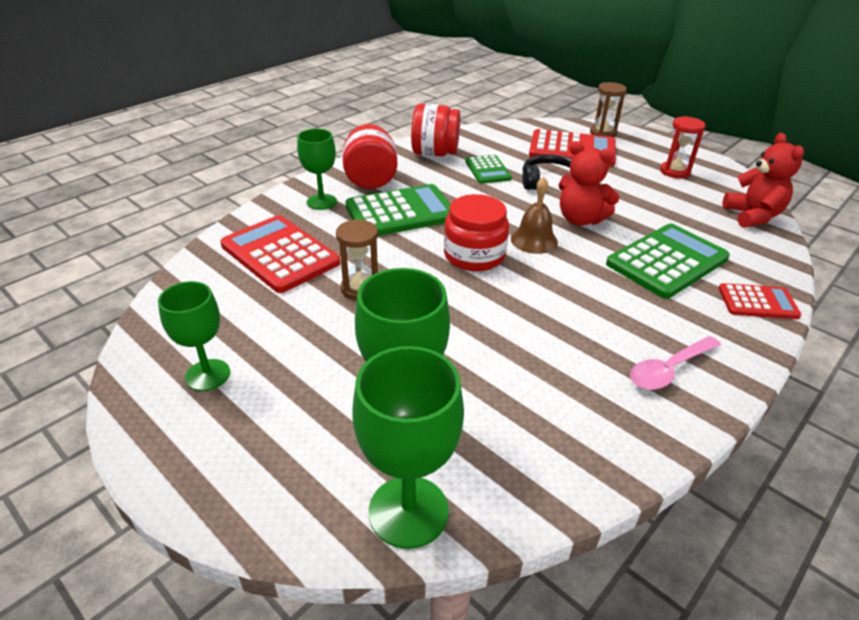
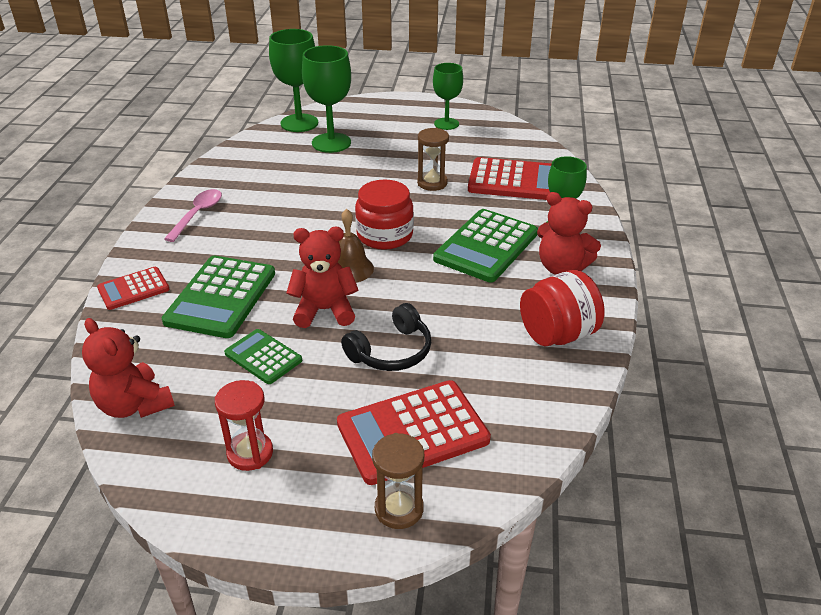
camera: 145 degrees right, 0 degrees up
red jar [343,124,397,189] -> red teddy bear [537,192,601,275]
green calculator [465,155,512,184] -> green calculator moved to [224,329,302,384]

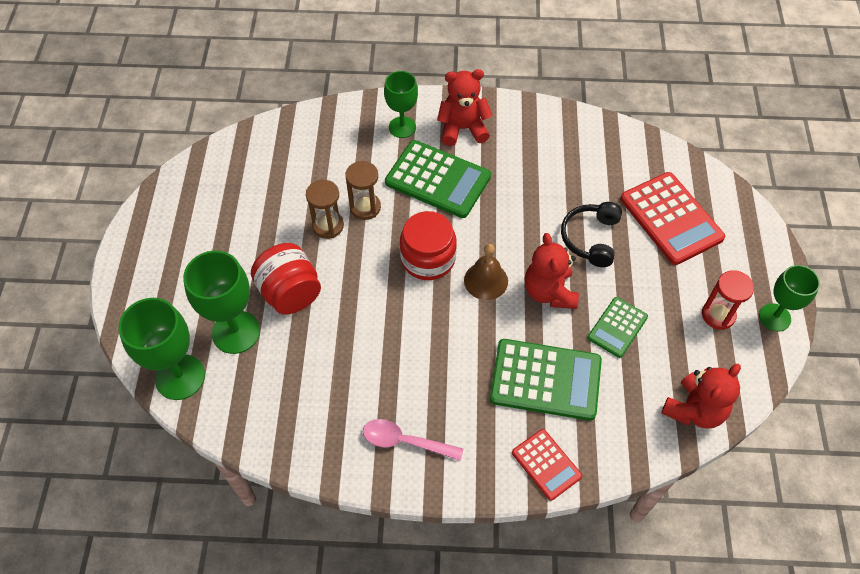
camera: 95 degrees left, 20 degrees up
black headphones [341,303,431,371] -> black headphones turned 120 degrees counterclockwise [561,202,622,267]
brown hourglass [372,433,424,529] -> brown hourglass moved to [345,161,381,220]
green goblet [433,63,463,130] -> green goblet moved to [759,265,820,331]
red calculator [468,157,552,200] -> none
red jar [520,270,605,346] -> red jar moved to [251,243,321,315]
red teddy bear [537,192,601,275] -> red teddy bear turned 120 degrees counterclockwise [437,69,493,146]

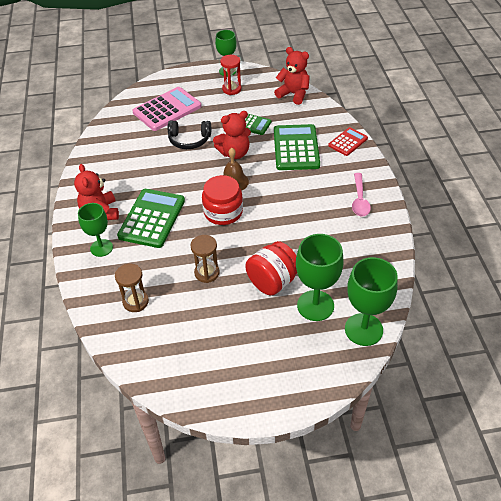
camera: 100 degrees left, 10 degrees down
brown hourglass [345,161,381,220] -> brown hourglass moved to [115,264,149,312]
red calculator [620,172,725,265] -> pink calculator [133,87,202,131]

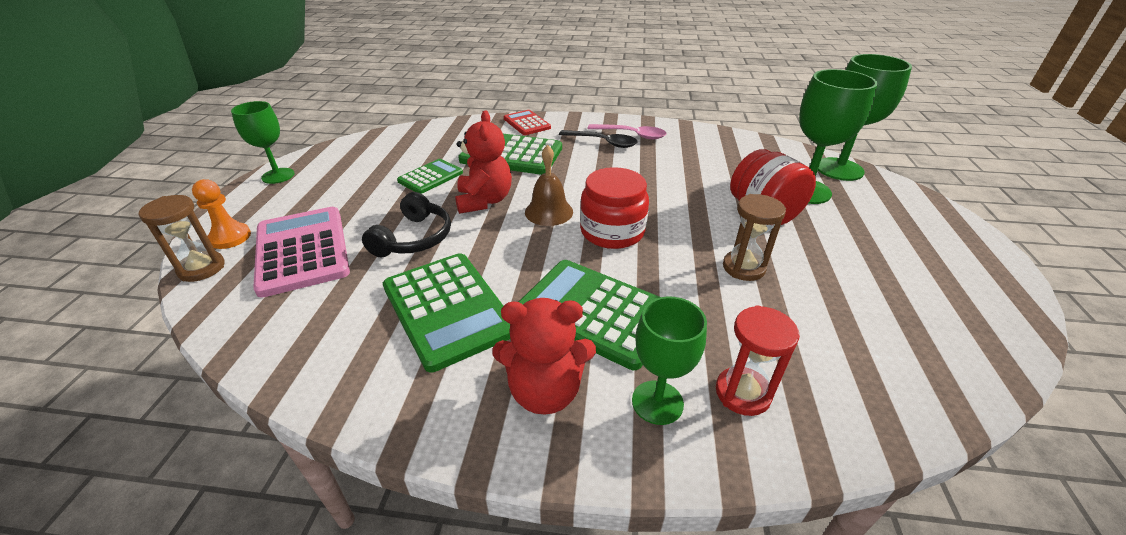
camera: 75 degrees left, 10 degrees down
brown hourglass [115,264,149,312] -> brown hourglass moved to [139,195,225,282]
red hourglass [220,55,241,95] -> red hourglass moved to [716,305,800,416]
red teddy bear [274,47,310,105] -> none
none -> orange pawn [192,179,251,249]
none -> green calculator [383,253,510,372]
none -> black spoon [559,130,638,148]

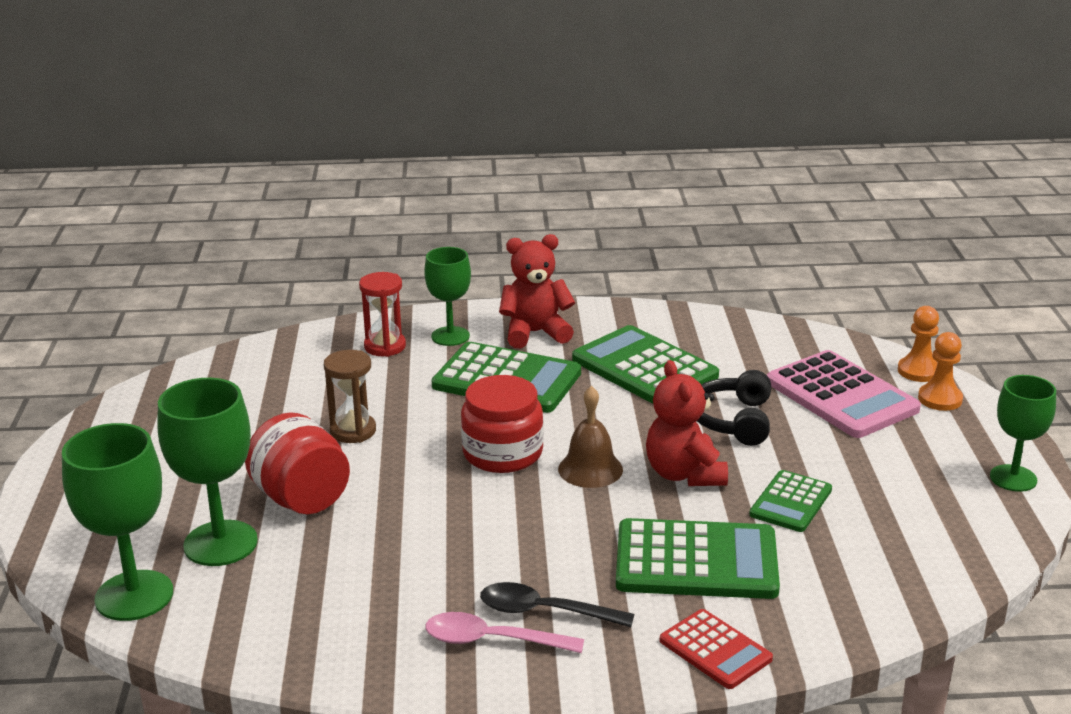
camera: 170 degrees right, 10 degrees down
brown hourglass [139,195,225,282] -> orange pawn [898,306,939,382]

